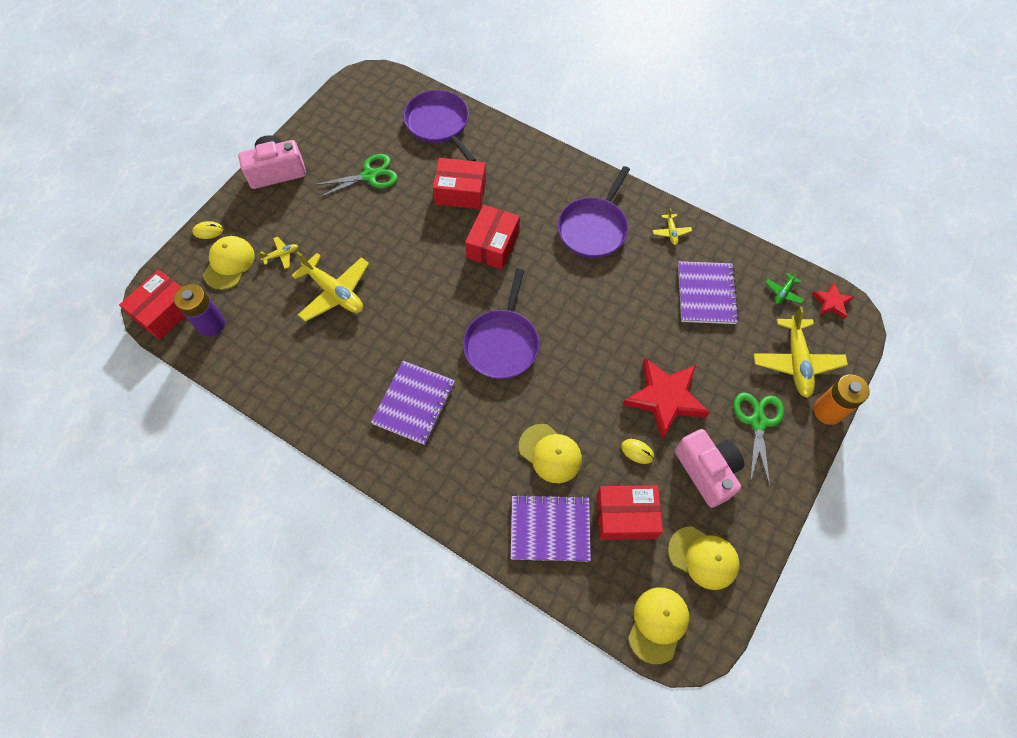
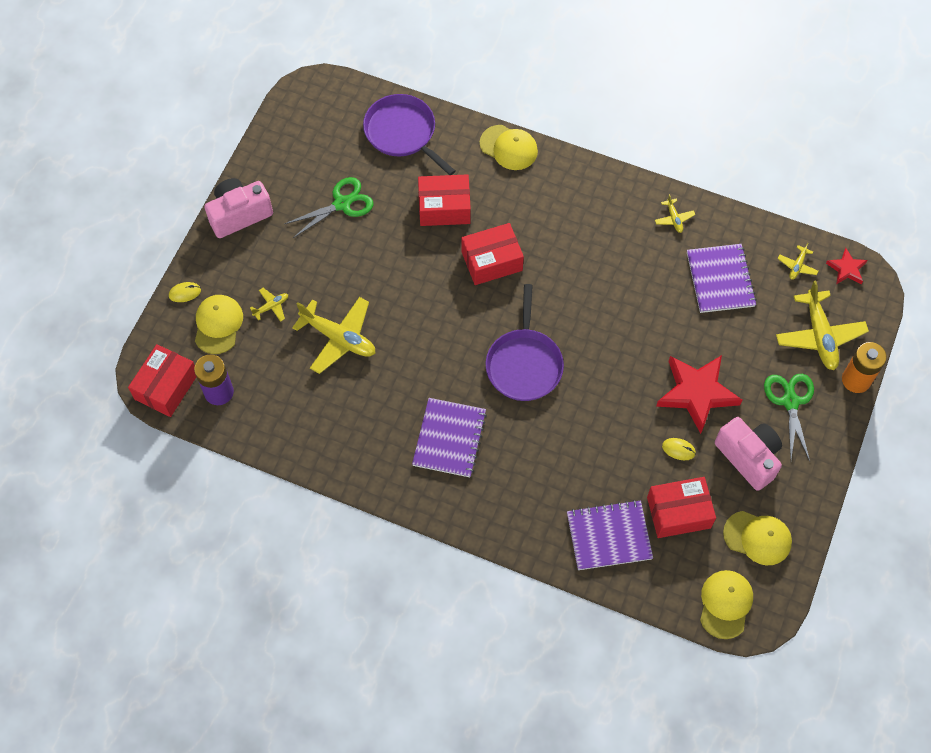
camera: 10 degrees left, 0 degrees up
red box [465,205,520,269] -> red box turned 60 degrees clockwise [461,223,524,285]
yellow cap [519,424,582,483] -> yellow cap moved to [480,125,538,170]
purple pan [558,166,630,258] -> none
green plane [765,271,804,304] -> yellow plane [778,243,818,280]

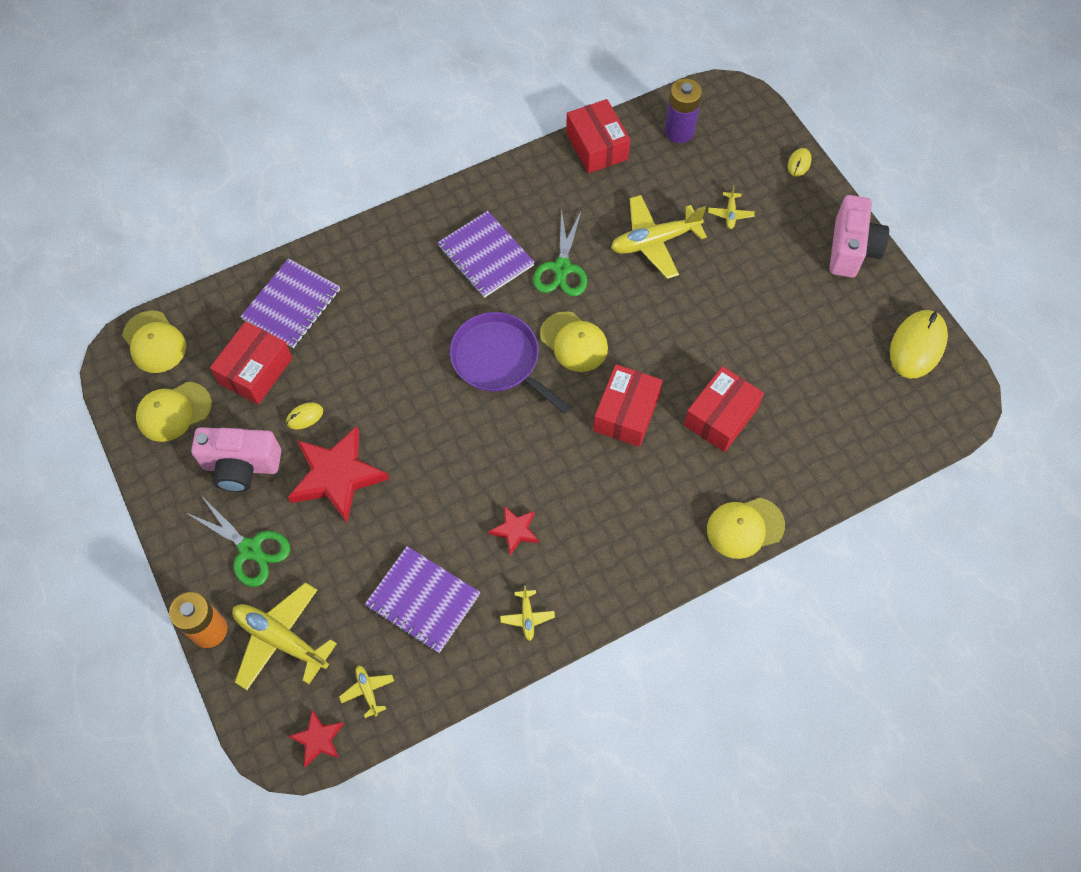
camera: 130 degrees right, 0 degrees up
red box [128,344,196,417] -> red box moved to [566,99,630,173]
yellow cap [195,295,243,354] -> yellow cap moved to [540,311,608,372]
green scissors [285,177,374,238] -> green scissors moved to [533,208,588,296]
purple pan [363,94,455,175] -> none
yellow plane [655,194,695,233] -> yellow plane turned 120 degrees counterclockwise [500,585,555,641]
none -> red star [488,506,539,555]
none -> yellow mouse [890,310,948,378]

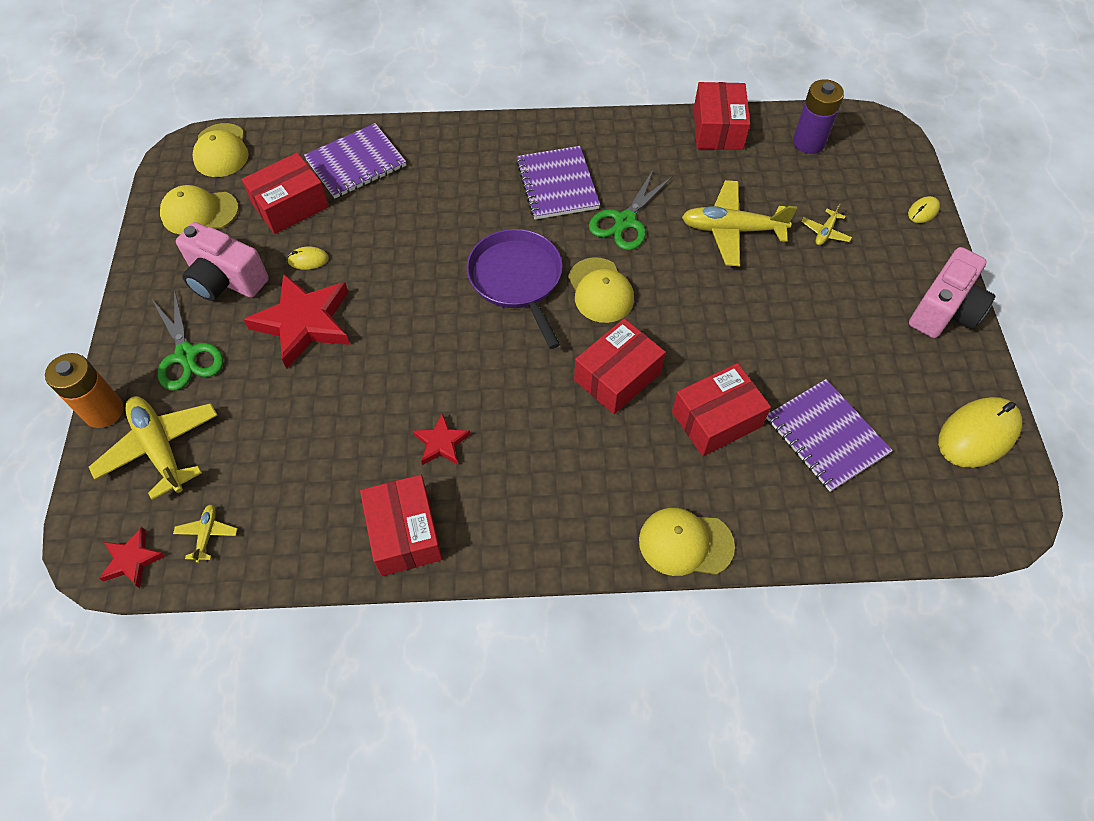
camera: 25 degrees right, 5 degrees down
purple notebook [365,546,480,653] -> purple notebook moved to [766,379,893,492]
yellow plane [500,585,555,641] -> red box [360,475,443,576]

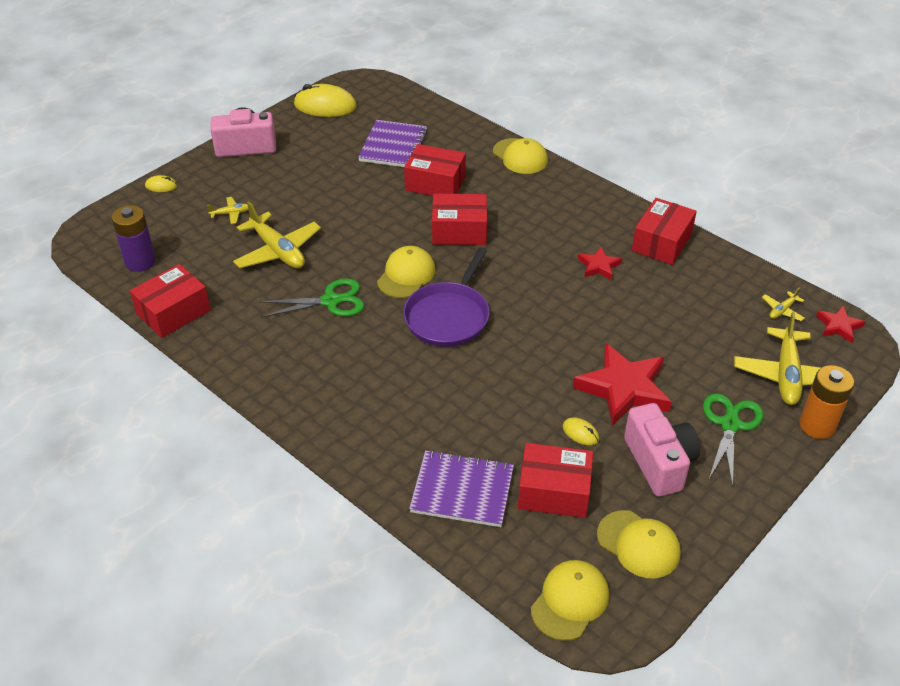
camera: 135 degrees left, 15 degrees down
purple notebook [516,146,600,219] -> none

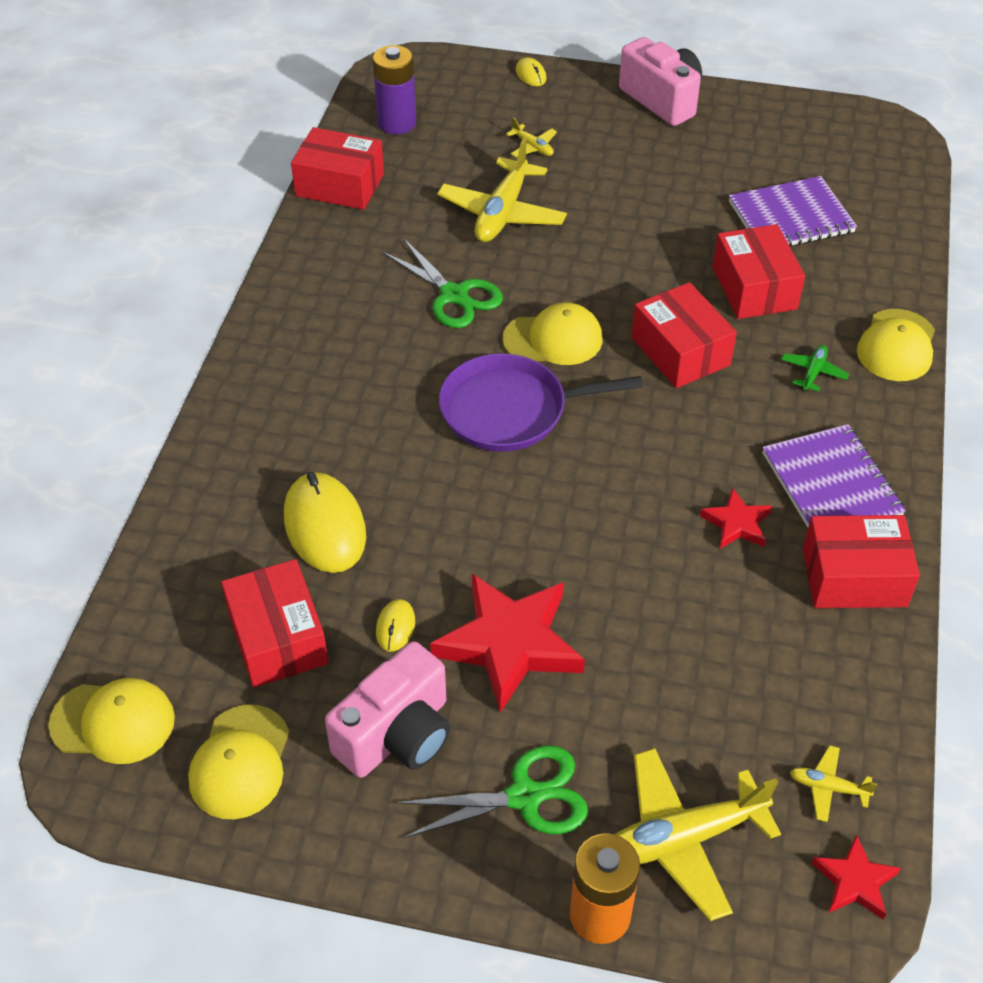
camera: 60 degrees right, 5 degrees up
yellow mouse [294,84,357,117] -> yellow mouse moved to [284,472,366,573]
purple notebook [409,450,514,527] -> purple notebook moved to [763,424,906,527]
none -> green plane [781,345,849,392]

